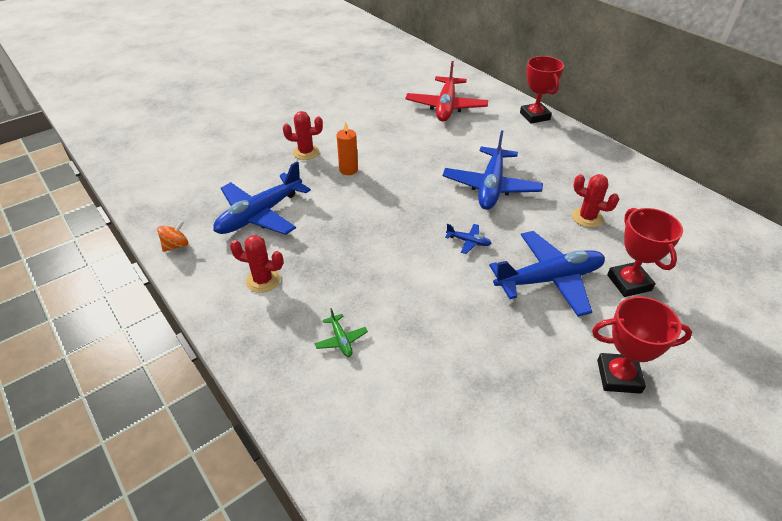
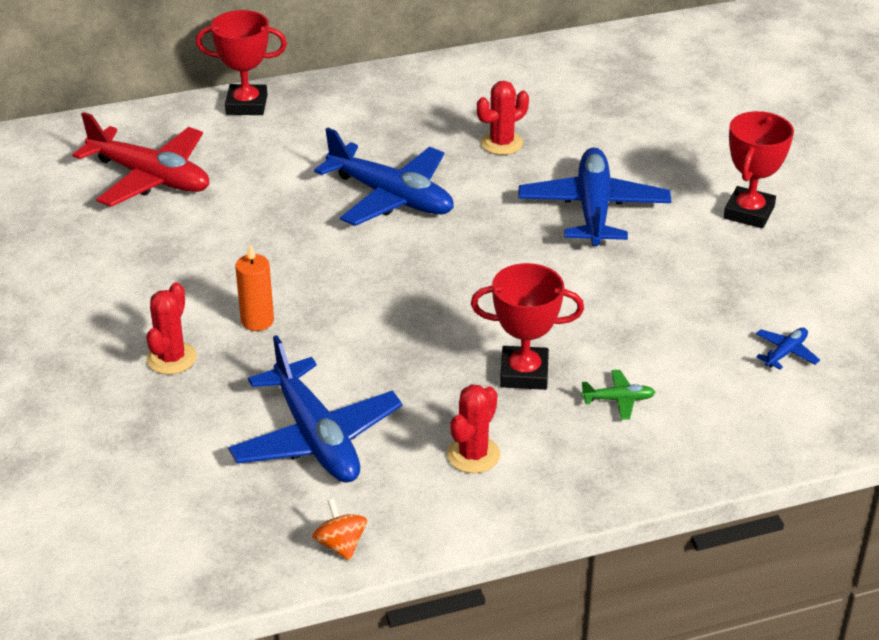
camera: 70 degrees left, 5 degrees down
blue plane [445,224,492,254] -> blue plane moved to [756,328,820,369]
red trophy [607,208,683,297] -> red trophy moved to [471,263,584,390]

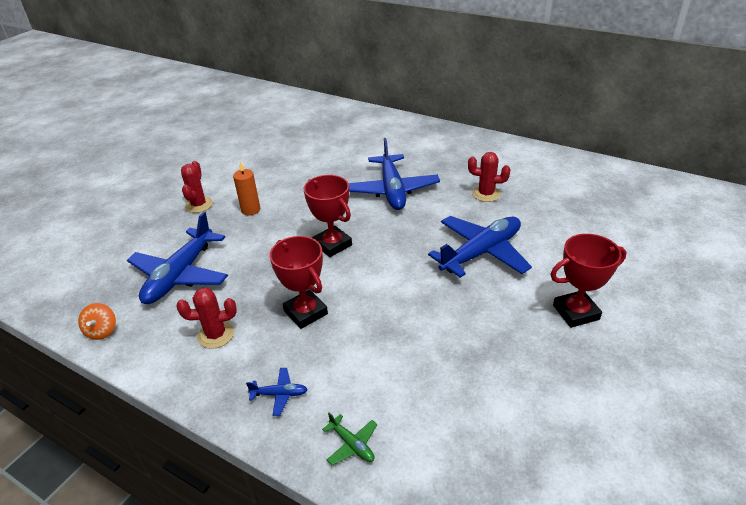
camera: 50 degrees right, 0 degrees up
red plane [72,112,209,207] -> none
red cactus [146,282,197,375] -> red cactus turned 60 degrees counterclockwise [181,161,213,213]
red trophy [196,10,287,115] -> red trophy moved to [304,175,352,257]
orange spinning top [312,499,367,560] -> orange spinning top turned 150 degrees clockwise [78,303,116,340]
green plane [581,370,655,420] -> green plane moved to [322,412,377,465]
blue plane [756,328,820,369] -> blue plane moved to [246,368,308,416]

